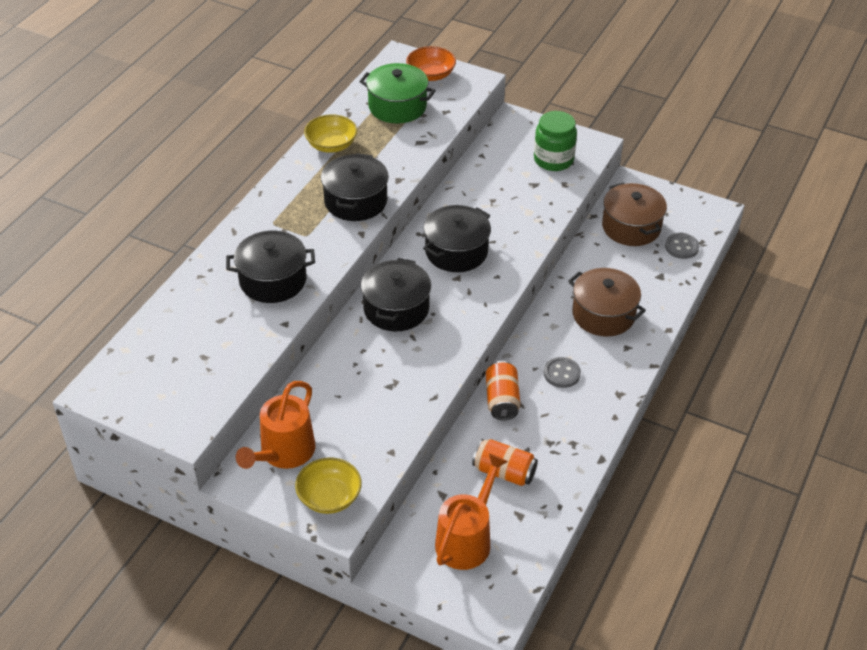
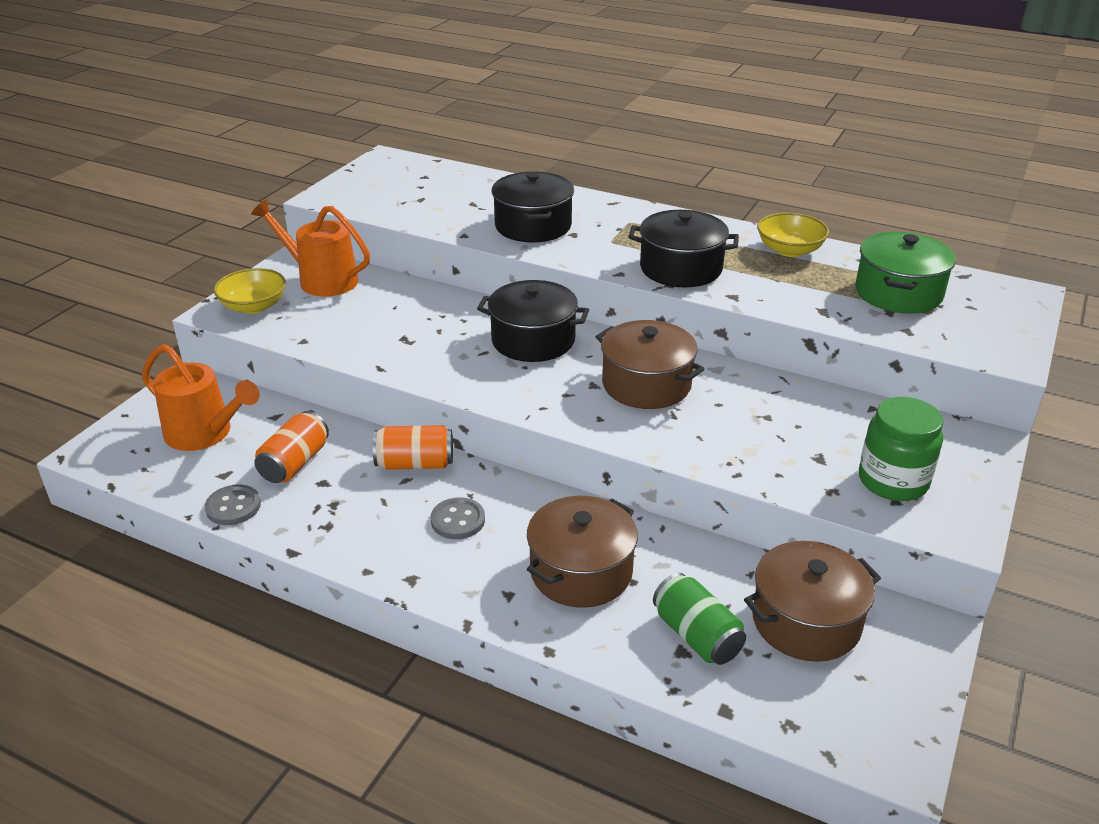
camera: 90 degrees right, 10 degrees down
orange bowl [406,46,456,81] -> none
black pot [423,205,491,272] -> brown pot [596,320,704,409]
grey button [665,233,699,259] -> grey button moved to [205,485,261,525]
none -> green can [653,573,746,665]

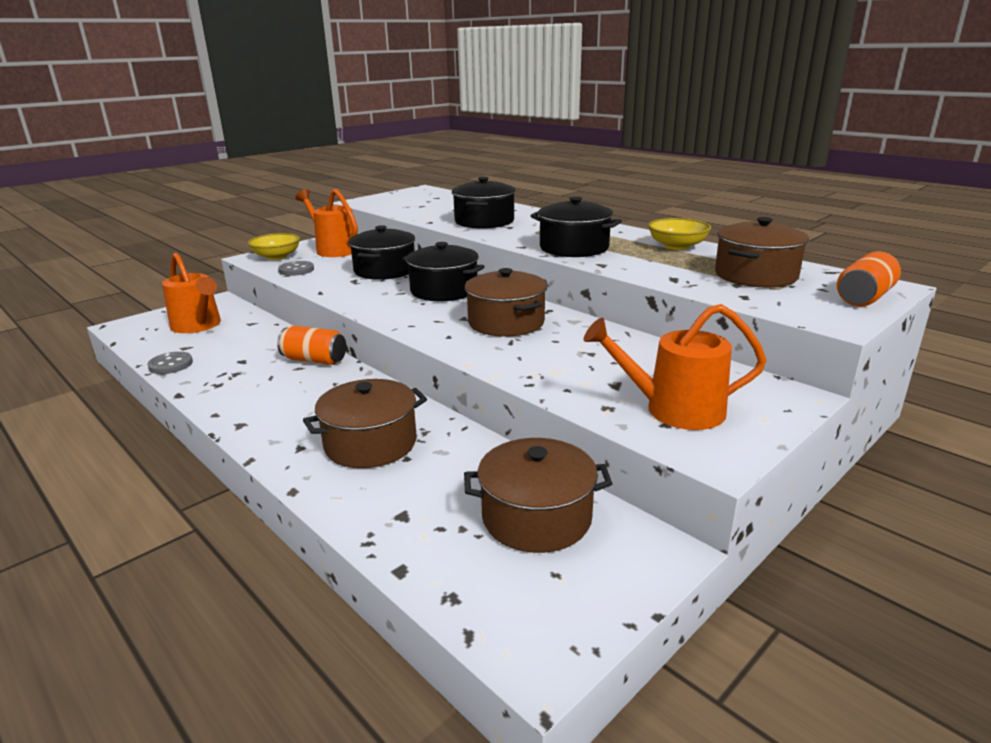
camera: 20 degrees right, 10 degrees down
orange can [255,411,329,483] -> orange can moved to [837,252,901,306]
grey button [431,497,485,539] -> grey button moved to [278,261,314,276]
green can [653,573,746,665] -> none
green pot [855,232,956,314] -> brown pot [715,217,809,287]
green jar [859,397,943,501] -> orange watering can [584,304,767,430]
none -> black pot [348,225,415,280]

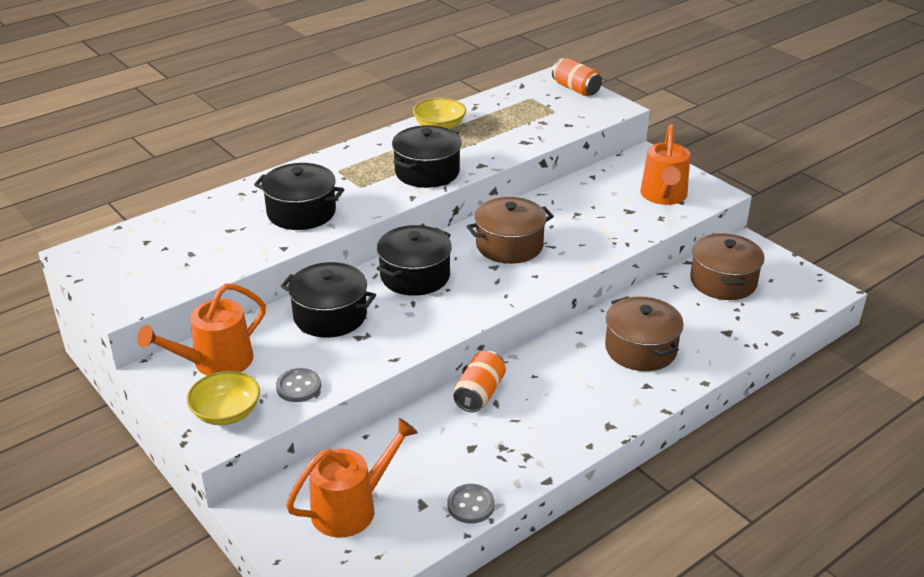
camera: 85 degrees left, 10 degrees up
brown pot [715,217,809,287] -> none

